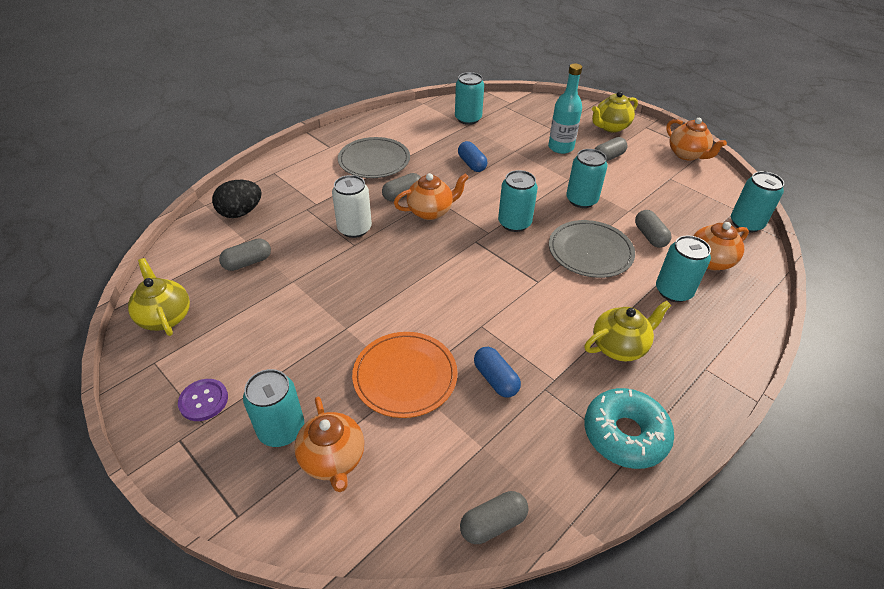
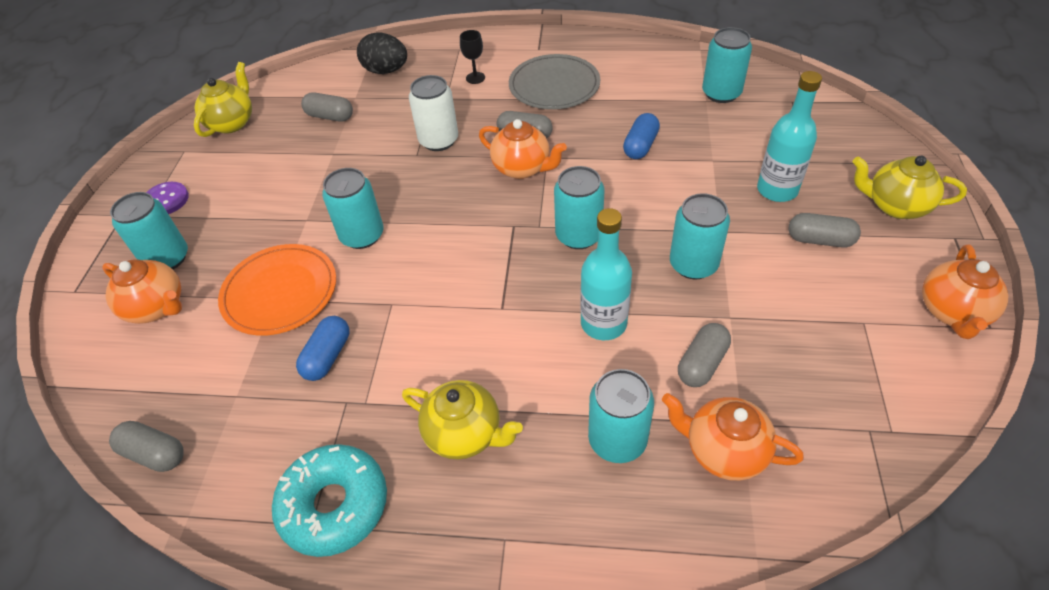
camera: 55 degrees right, 5 degrees up
orange teapot [294,397,364,492] -> orange teapot turned 90 degrees counterclockwise [102,259,182,324]
grey plate [549,220,635,278] -> turquoise bottle [580,208,632,340]
turquoise can [731,171,784,233] -> turquoise can moved to [322,168,384,249]
none -> black goblet [460,30,485,84]

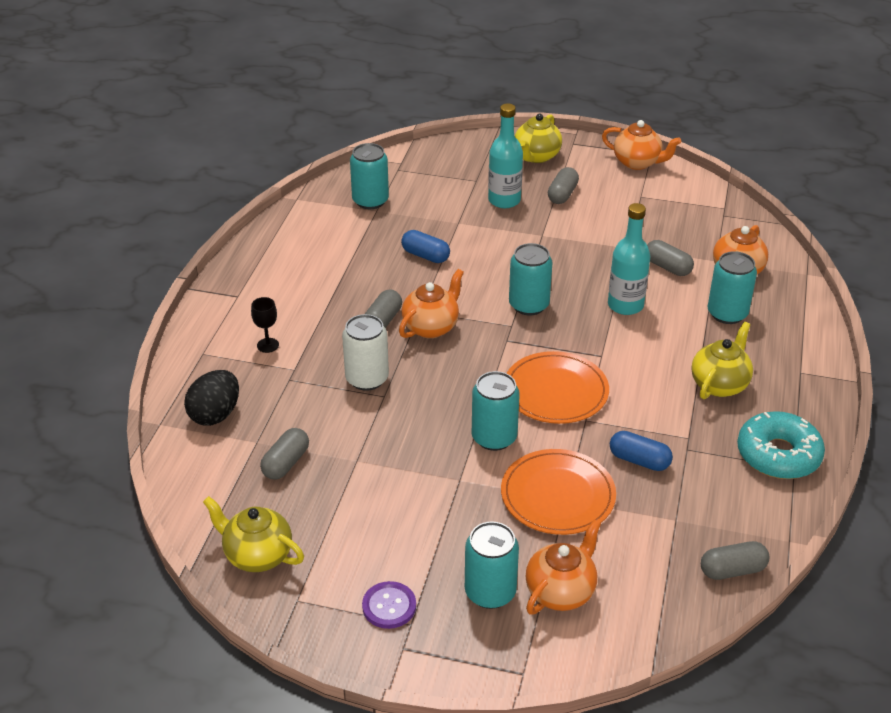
camera: 85 degrees left, 10 degrees down
grey capsule [109,421,184,472] -> grey capsule turned 45 degrees clockwise [701,541,769,580]
grey plate [509,54,600,109] -> none
turquoise can [670,193,730,280] -> none
none -> orange plate [507,351,609,424]

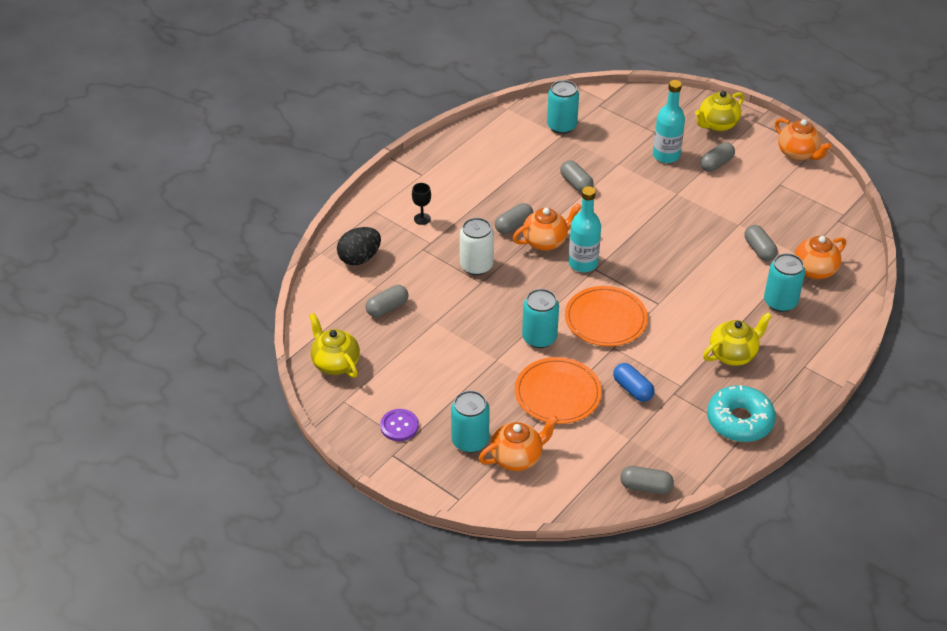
camera: 25 degrees right, 5 degrees up
blue capsule [401,230,450,263] -> grey capsule [560,160,594,193]
turquoise can [509,243,552,315] -> none
turquoise bottle [608,203,650,315] -> turquoise bottle moved to [568,186,601,272]

